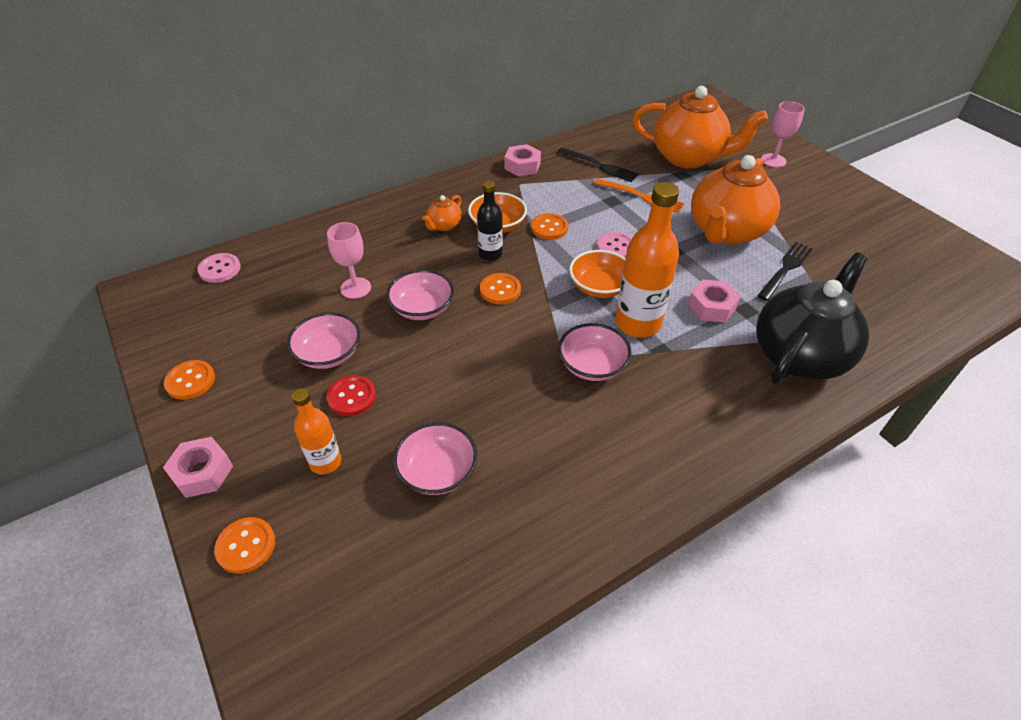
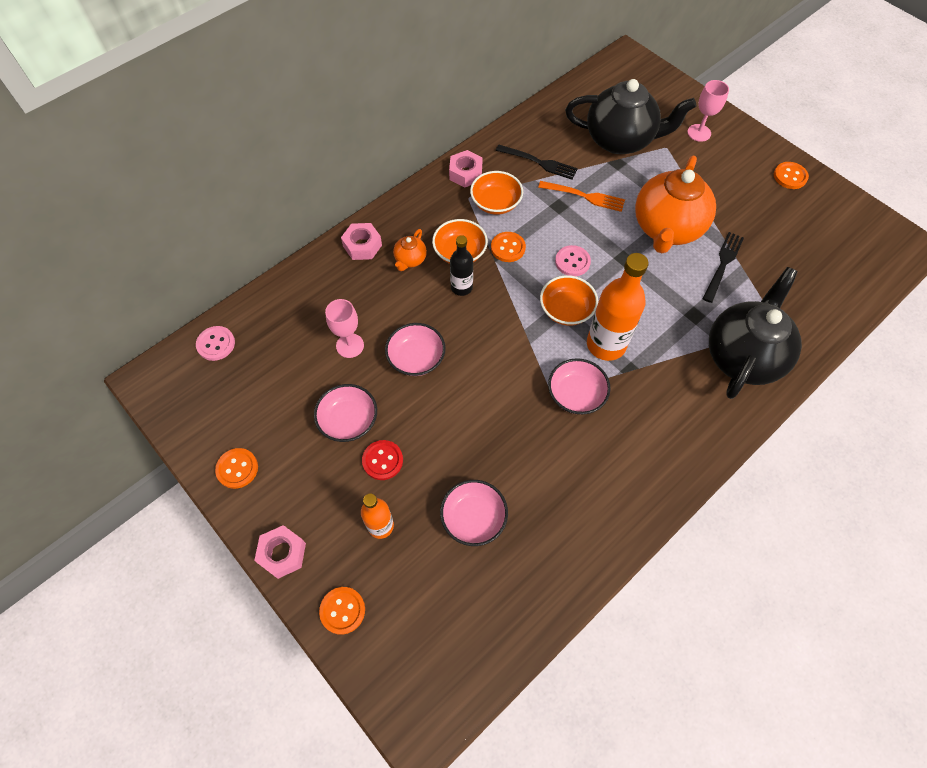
camera: 10 degrees left, 15 degrees up
orange button [480,273,521,305] -> orange button moved to [774,162,809,189]
orange teapot [632,86,768,168] -> black teapot [565,79,696,154]
pink nut [688,279,740,323] -> pink nut moved to [341,223,382,260]
none -> orange bowl [470,171,523,215]

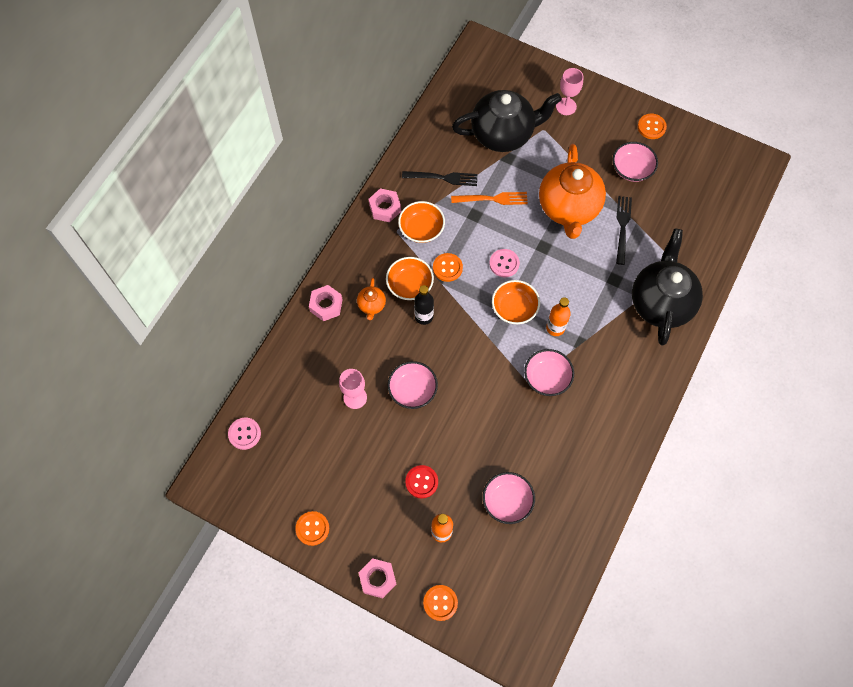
camera: 20 degrees left, 5 degrees up
pink bowl [314,384,377,442] -> pink bowl moved to [612,142,658,182]
orange bottle [587,253,649,361] -> orange bottle [546,297,571,336], size x0.58

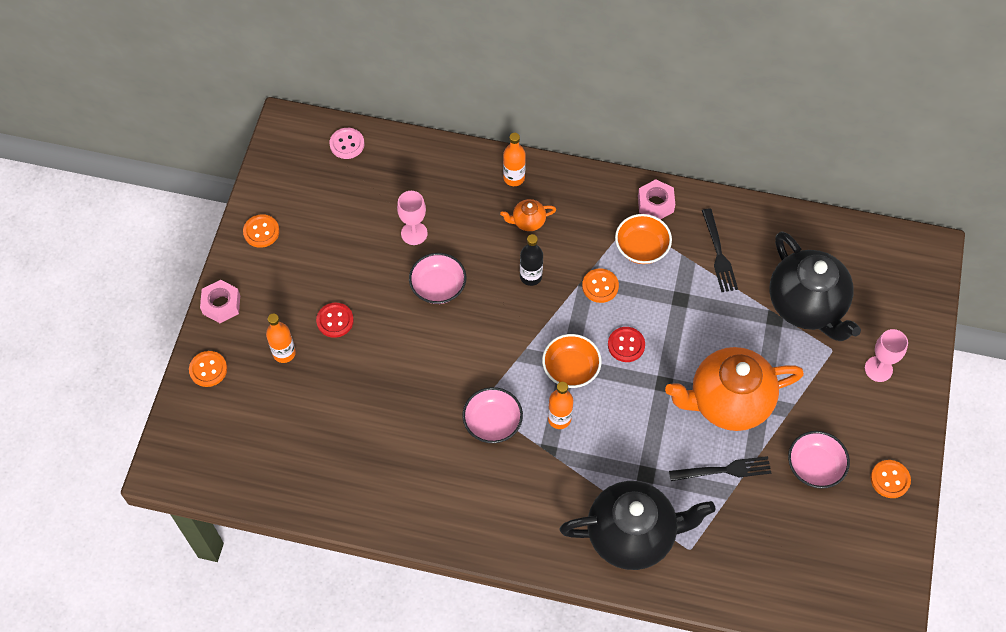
camera: 75 degrees right, 5 degrees down
pink nut [309,285,343,321] -> orange bottle [503,133,526,186]
orange bowl [386,257,434,300] -> none
orange fork [451,192,528,205] -> none
pink bowl [483,472,535,524] -> none
pink button [489,249,520,277] -> red button [608,327,645,362]

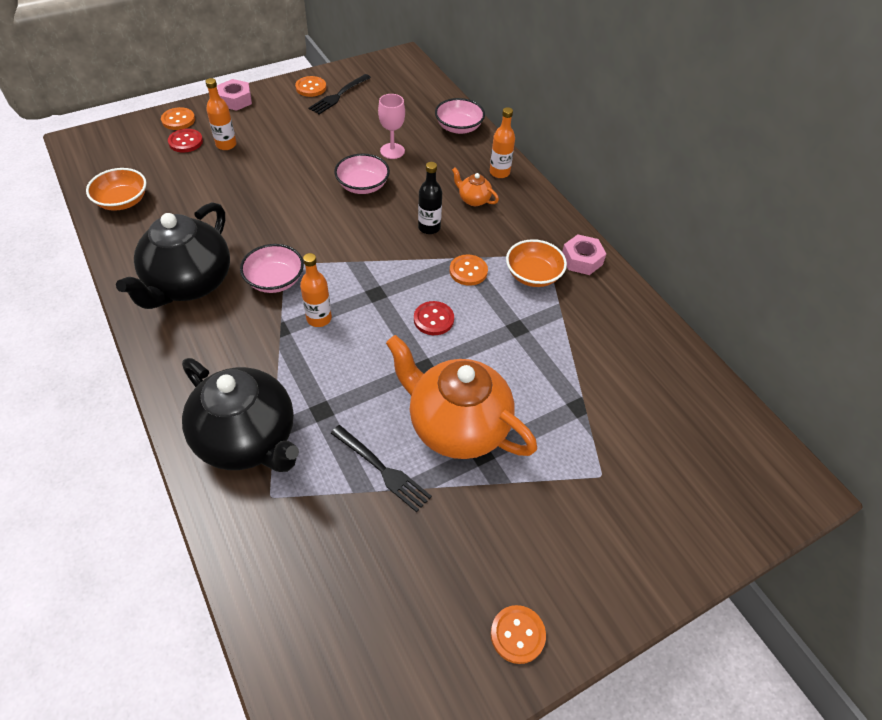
camera: 45 degrees right, 10 degrees down
red button [316,303,354,338] -> red button moved to [168,129,203,152]
pink button [329,128,364,159] -> none
orange bowl [542,334,602,388] -> orange bowl moved to [86,168,147,211]
black fork [702,208,738,292] -> black fork moved to [309,74,371,114]
black teapot [769,231,861,341] -> black teapot moved to [116,202,230,309]
pink bowl [788,431,850,489] -> pink bowl moved to [435,98,485,134]
pink goblet [865,329,908,382] -> none

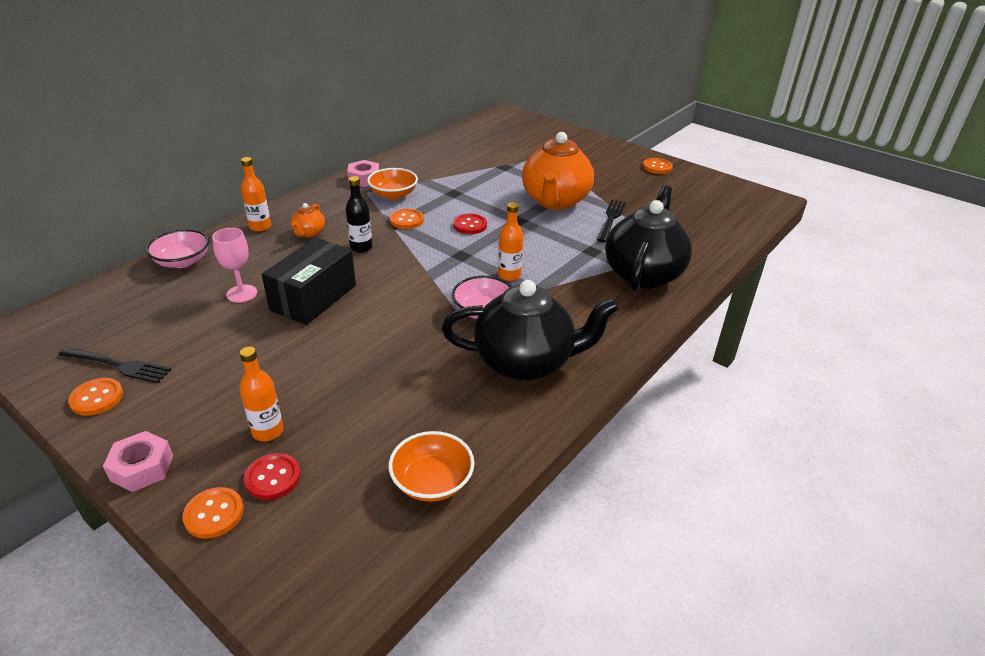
camera: 110 degrees left, 15 degrees down
pink bowl [334,154,390,194] -> black box [262,237,356,325]

